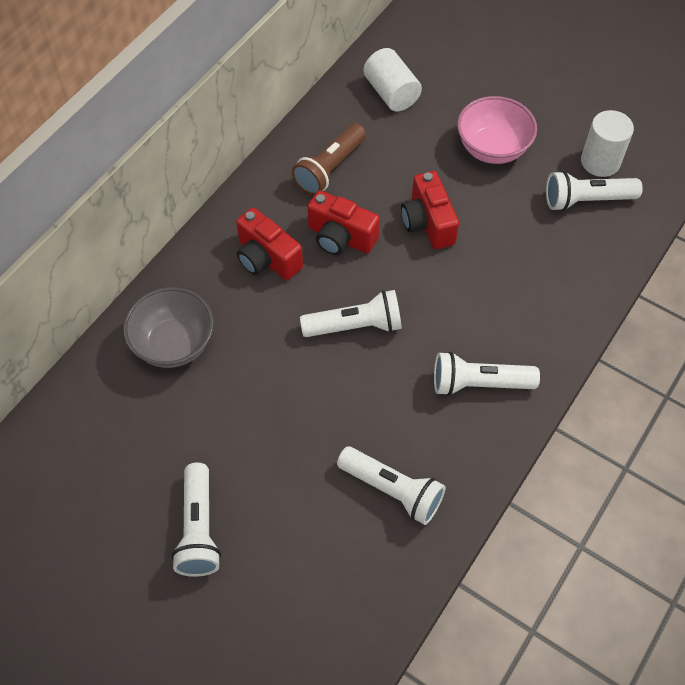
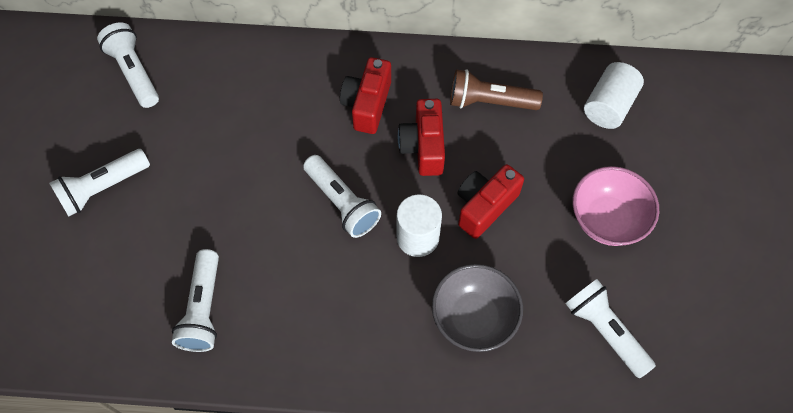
camera: 60 degrees right, 5 degrees up
grey bowl [123,287,214,368] -> grey bowl moved to [432,264,523,352]
white flashlight [434,351,540,396] -> white flashlight moved to [97,22,159,108]
white cylinder [581,110,634,177] -> white cylinder moved to [397,194,442,257]

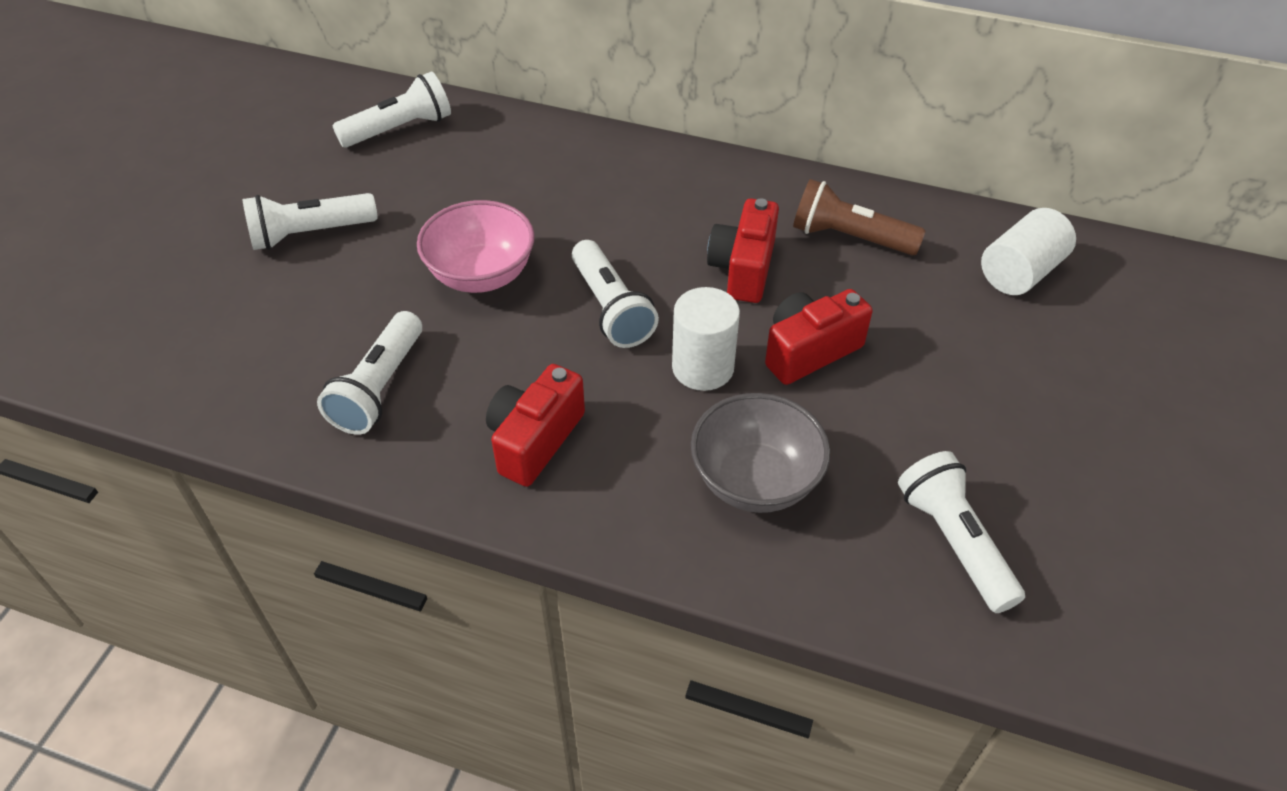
camera: 15 degrees right, 15 degrees down
white flashlight [97,22,159,108] -> white flashlight turned 75 degrees clockwise [332,72,451,148]
red camera [340,57,391,134] -> red camera moved to [486,364,585,487]
pink bowl [572,166,659,246] -> pink bowl moved to [417,200,535,293]

